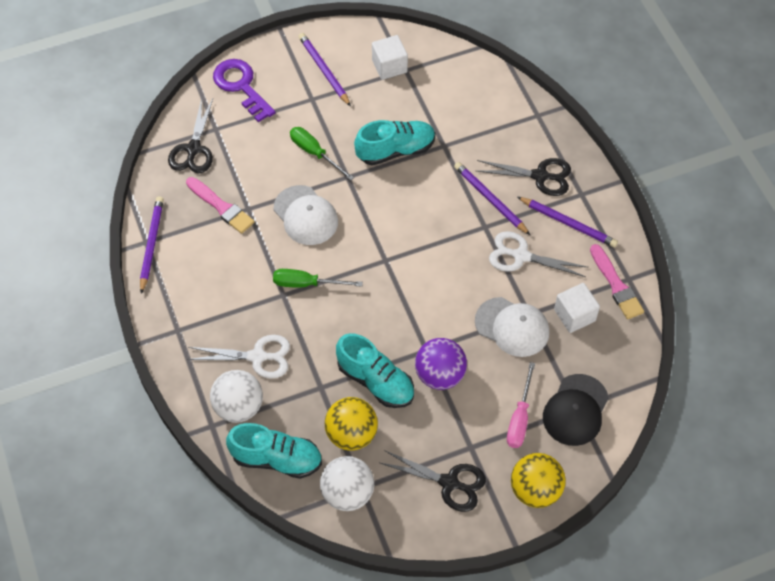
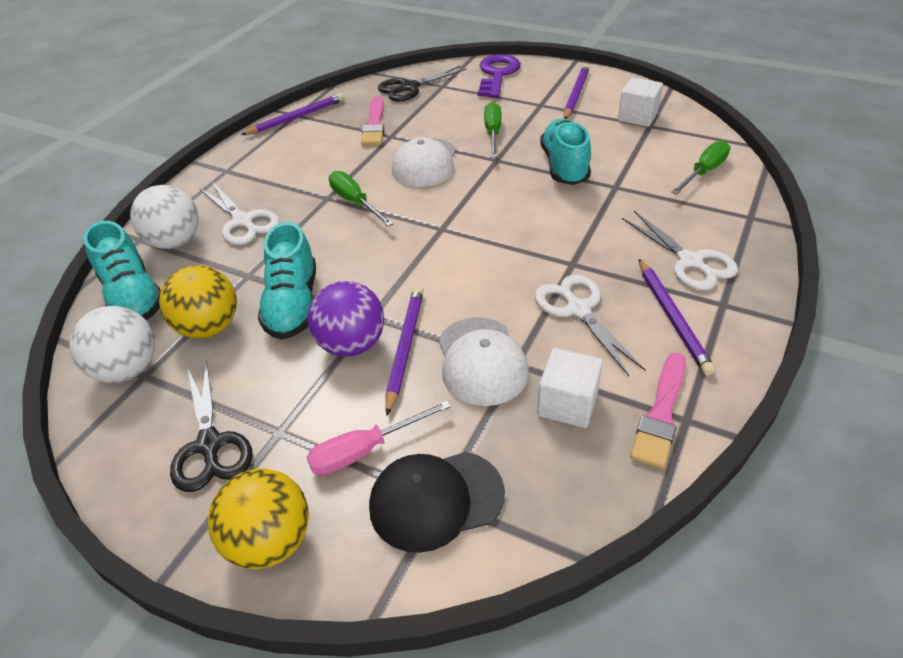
camera: 50 degrees right, 15 degrees down
turquoise shoe [354,120,435,165] -> turquoise shoe turned 120 degrees counterclockwise [540,119,591,185]
purple pencil [454,162,530,235] -> purple pencil moved to [386,286,424,416]
black scissors [477,158,571,196] -> white scissors [622,211,738,291]
none -> green screwdriver [671,140,730,195]

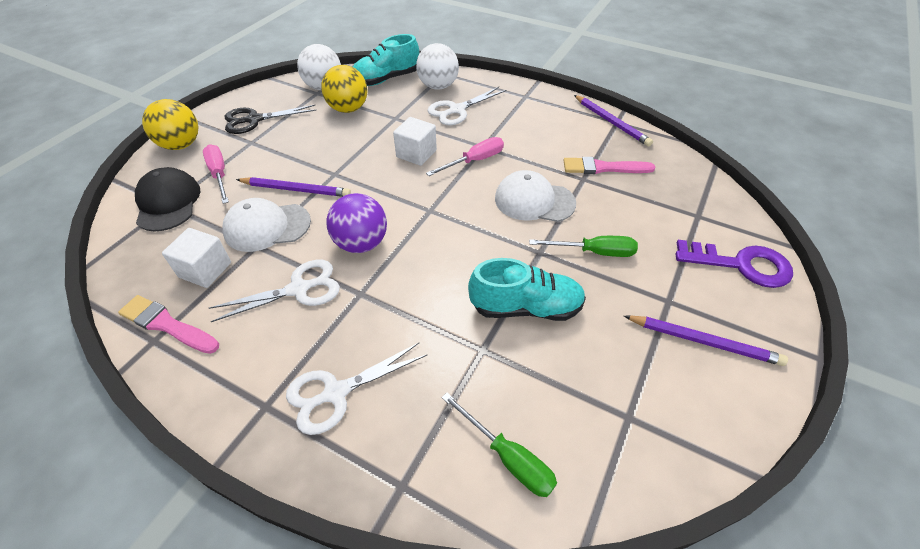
camera: 90 degrees right, 5 degrees up
turquoise shoe [258,222,316,340] -> none
purple ball [308,281,384,357] -> purple ball moved to [326,193,387,253]
green screwdriver [329,171,394,226] -> pink screwdriver [426,137,504,176]
black scissors [378,66,467,102] -> none
white cube [618,77,663,127] -> white cube moved to [393,117,437,166]
purple pencil [639,259,716,376] -> none

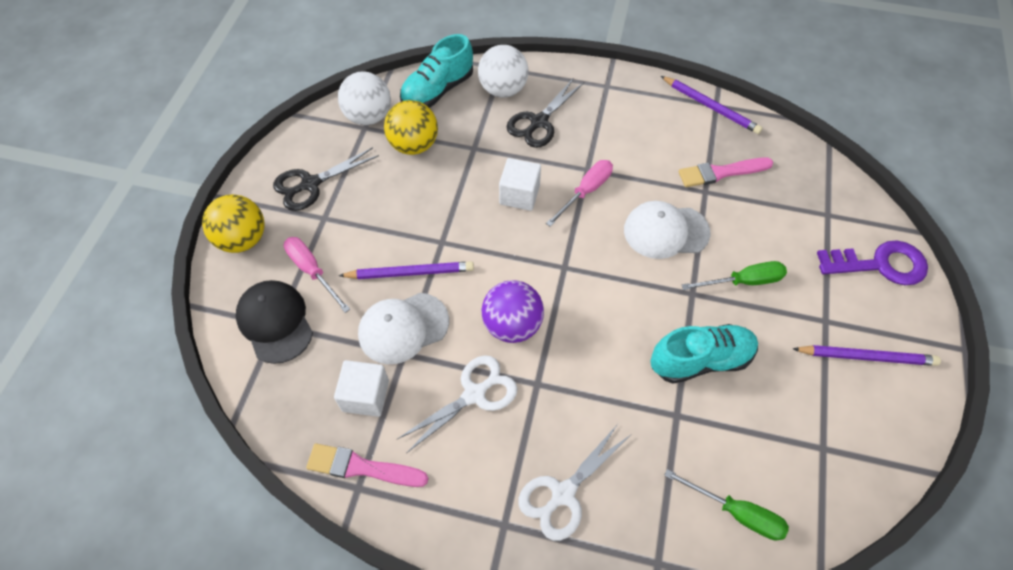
camera: 15 degrees left, 10 degrees up
white scissors [427,87,507,125] -> black scissors [506,78,584,148]

